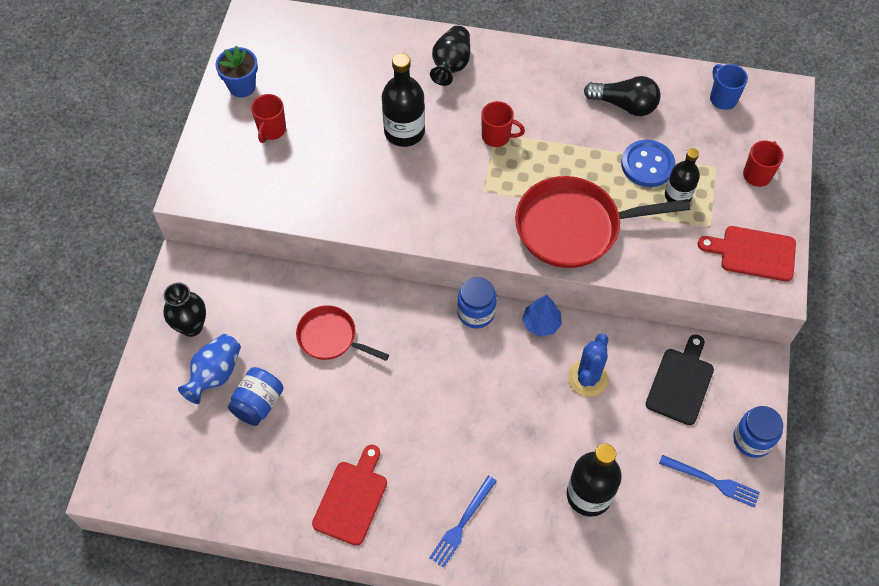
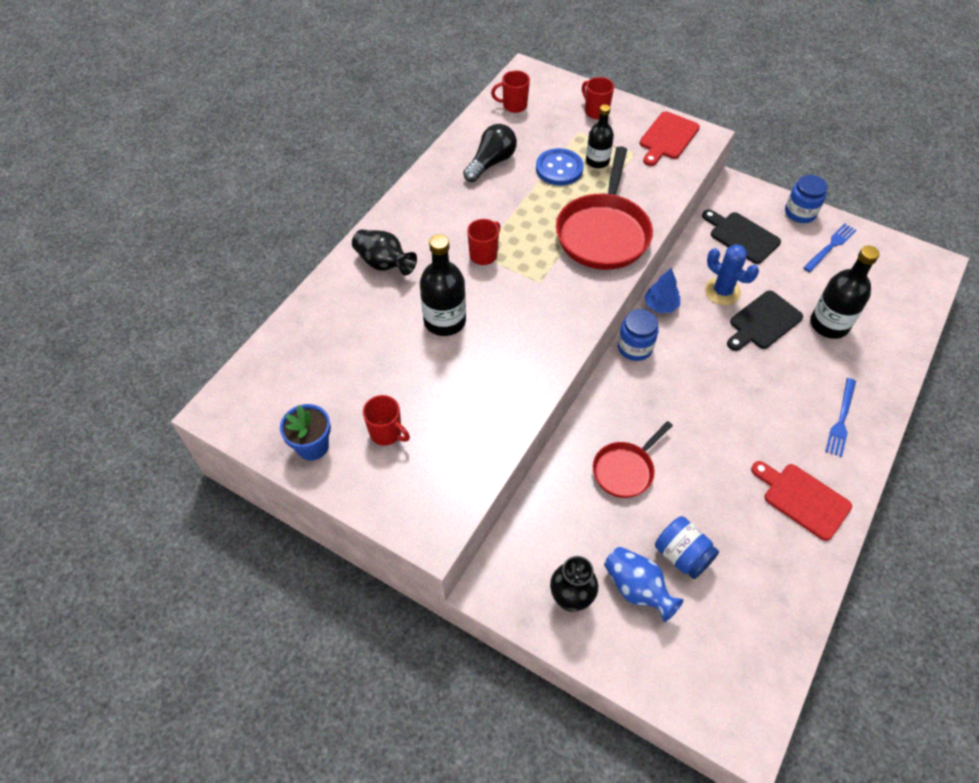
camera: 70 degrees left, 5 degrees down
blue fork [429,476,497,568] -> blue fork turned 60 degrees clockwise [825,378,856,457]
blue mug [710,64,748,110] -> red mug [491,70,530,113]
none -> black cutting board [727,291,803,351]

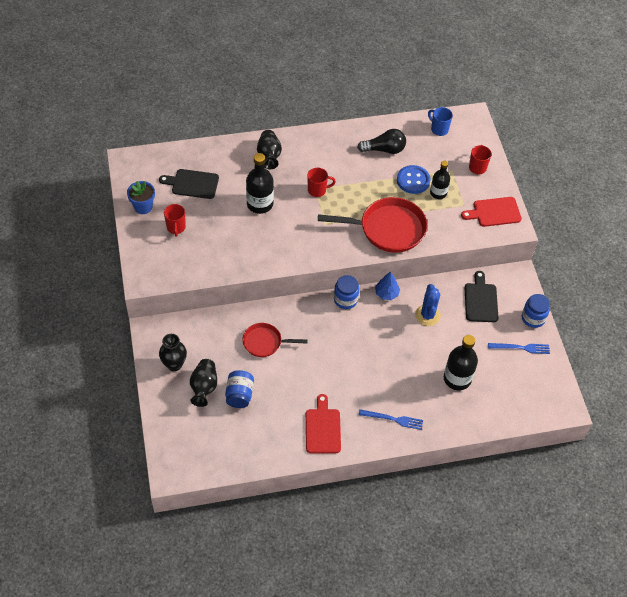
camera: 45 degrees right, 0 degrees up
red mug [491,70,530,113] -> blue mug [428,107,453,136]
red pan [556,146,653,270] -> red pan turned 150 degrees counterclockwise [318,197,427,253]
blue vase [604,547,683,622] -> black vase [190,359,217,407]
black cutting board [727,291,803,351] -> black cutting board moved to [159,169,219,199]
blue fork [825,378,856,457] -> blue fork turned 150 degrees counterclockwise [359,409,423,430]

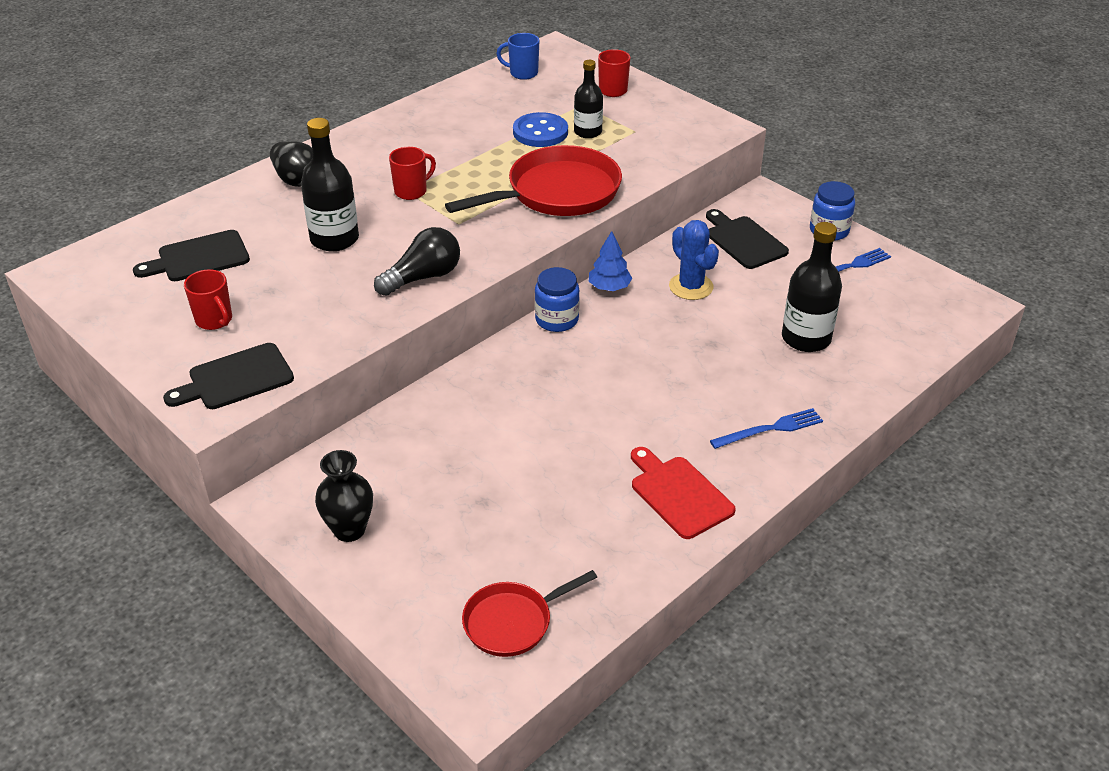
camera: 30 degrees left, 15 degrees down
blue flower pot [127,181,155,214] -> none
black vase [190,359,217,407] -> none
blue jar [225,370,254,408] -> none
red pan [243,323,308,357] -> red pan moved to [462,570,597,657]
black light bulb [357,129,406,154] -> black light bulb moved to [374,227,460,296]
red cutting board [461,197,522,227] -> none
none -> black cutting board [163,343,294,409]

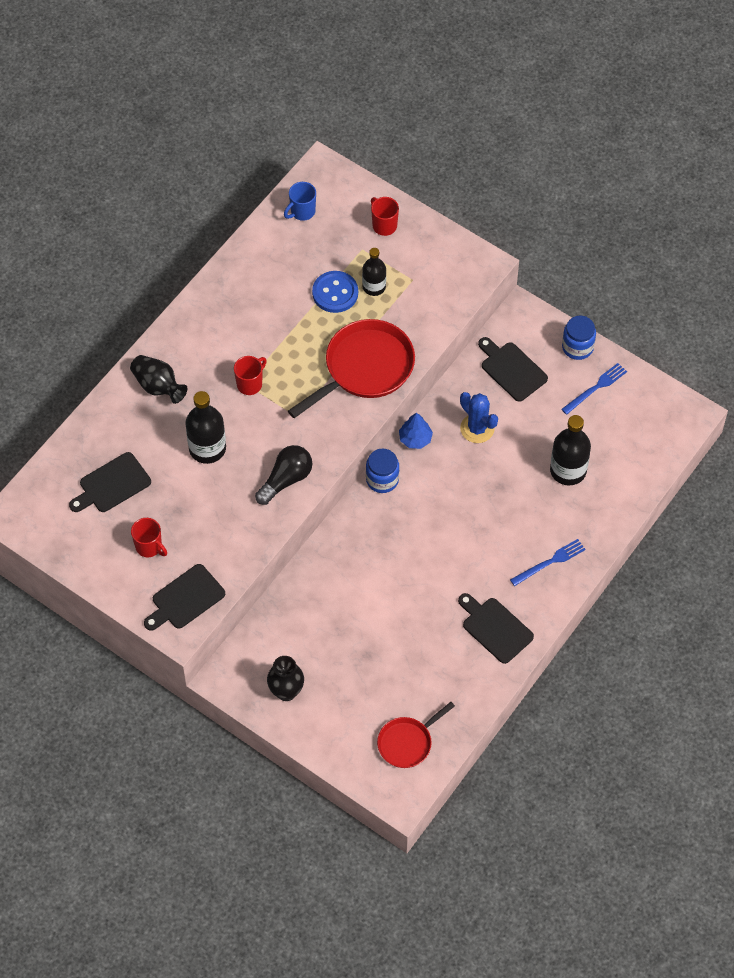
camera: 10 degrees left, 20 degrees up
blue mug [496,33,540,80] -> blue mug turned 45 degrees counterclockwise [284,182,316,221]
red cutting board [631,447,736,539] -> black cutting board [458,593,534,664]

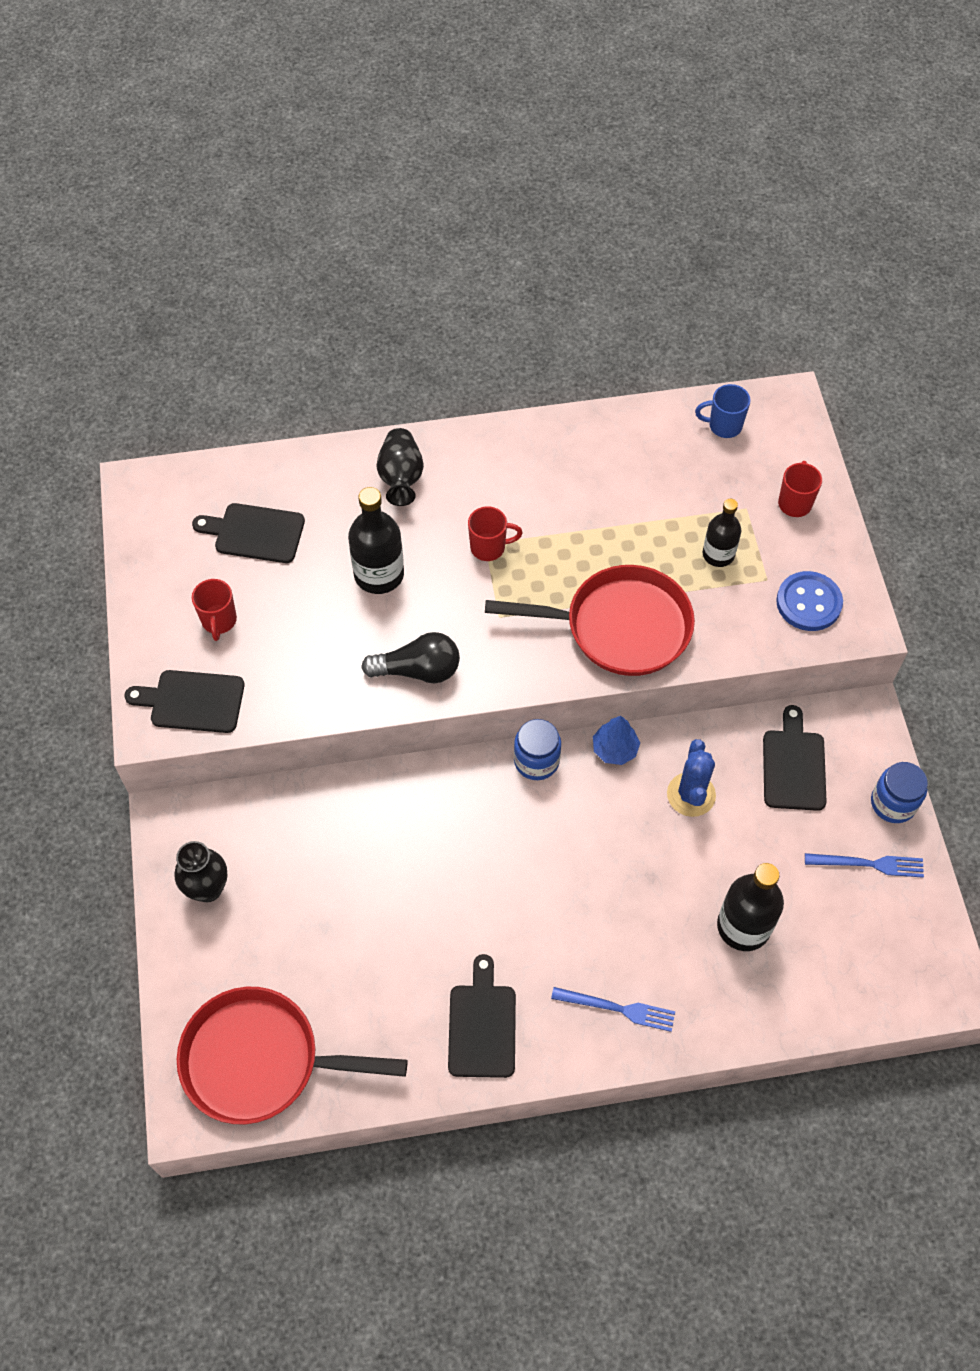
camera: 45 degrees right, 0 degrees up
blue button [312,271,358,313] -> blue button moved to [776,571,843,631]
red pan [377,702,455,768] -> red pan [177,987,408,1124], size x1.75

